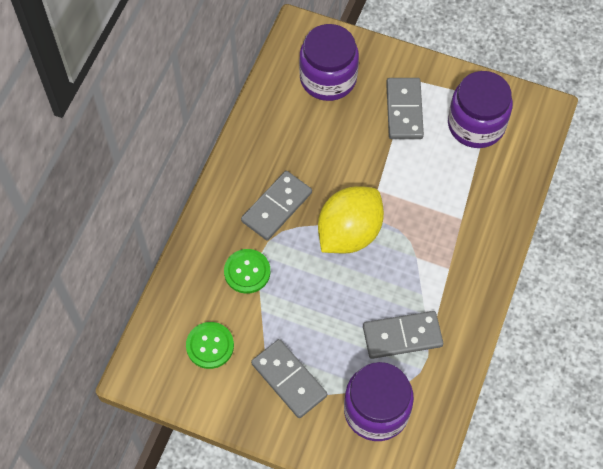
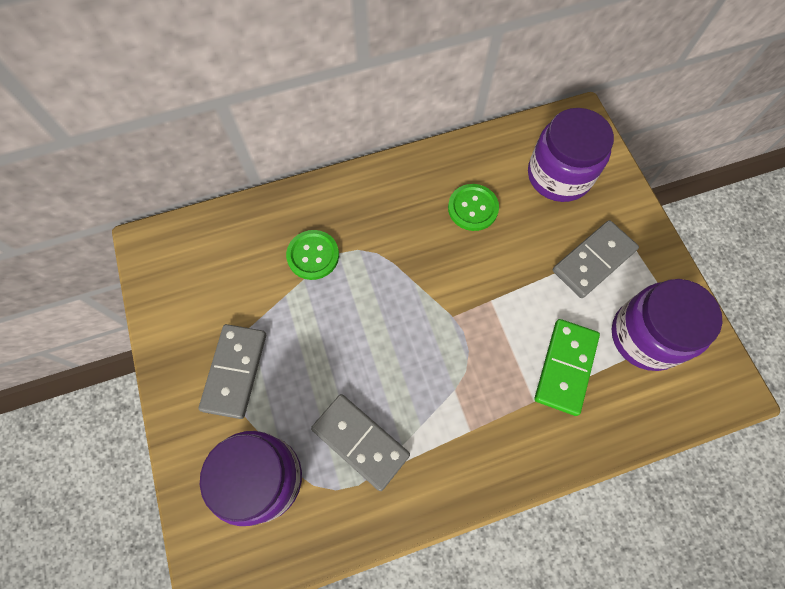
camera: 50 degrees right, 5 degrees up
green button [186,322,234,369] -> green button moved to [448,184,499,231]
grey domino [241,171,312,241] -> none
yellow lemon [318,186,384,253] -> none
none -> green domino [535,319,600,416]

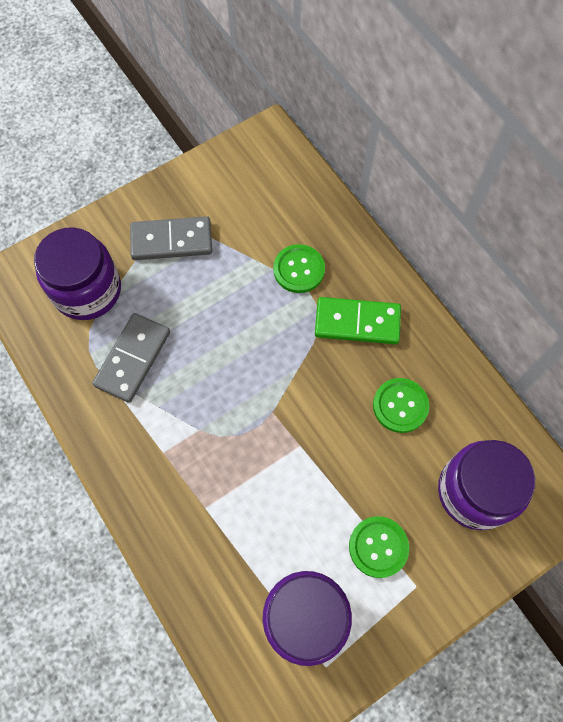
camera: 75 degrees right, 0 degrees up
green domino [535,319,600,416] -> green domino moved to [315,297,401,344]
grey domino [553,220,639,298] -> green button [349,516,409,578]

